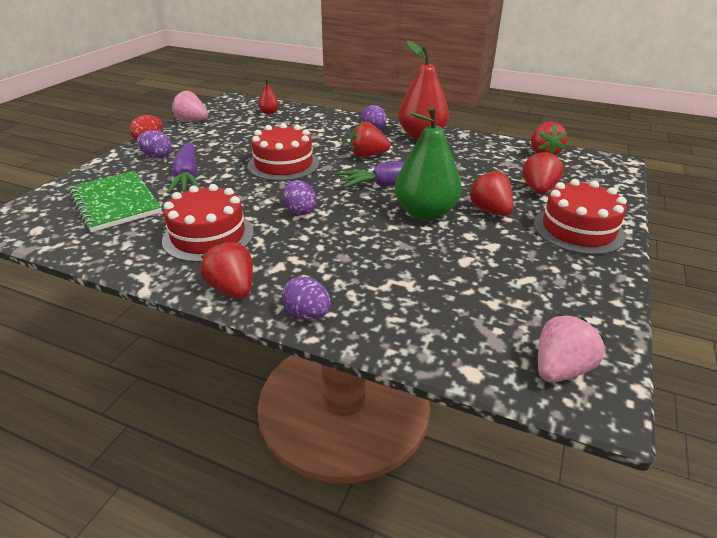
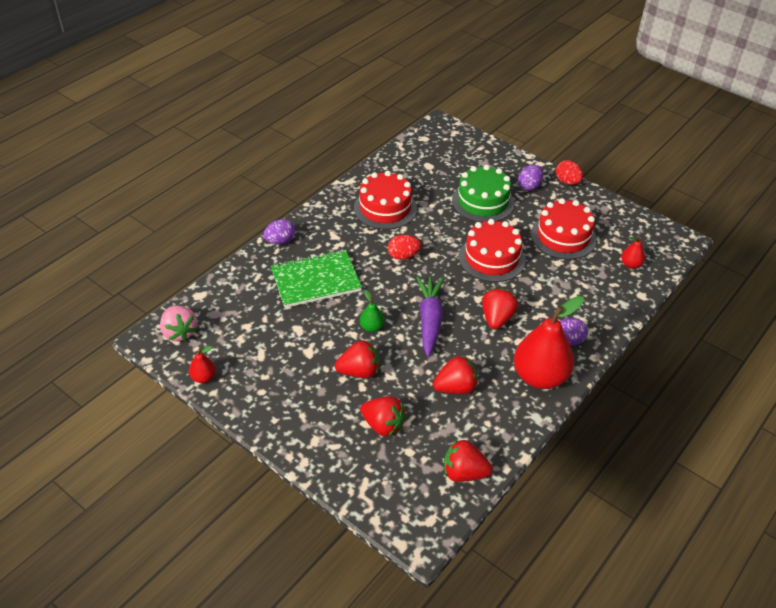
camera: 105 degrees right, 10 degrees up
green notebook [68,171,162,232] -> green notebook moved to [271,250,362,308]
purple carrot [167,142,200,193] -> green cake [452,165,514,222]
pink strawberry [172,91,208,122] -> none
red strawberry [200,242,253,298] -> red strawberry moved to [433,356,478,394]
purple egg [283,180,316,215] -> red egg [388,235,421,260]
green pear [395,105,462,221] -> green pear [360,290,384,332], size x0.44
red cake [534,179,627,255] -> red cake moved to [531,198,596,259]
none -> red pear [189,346,216,383]

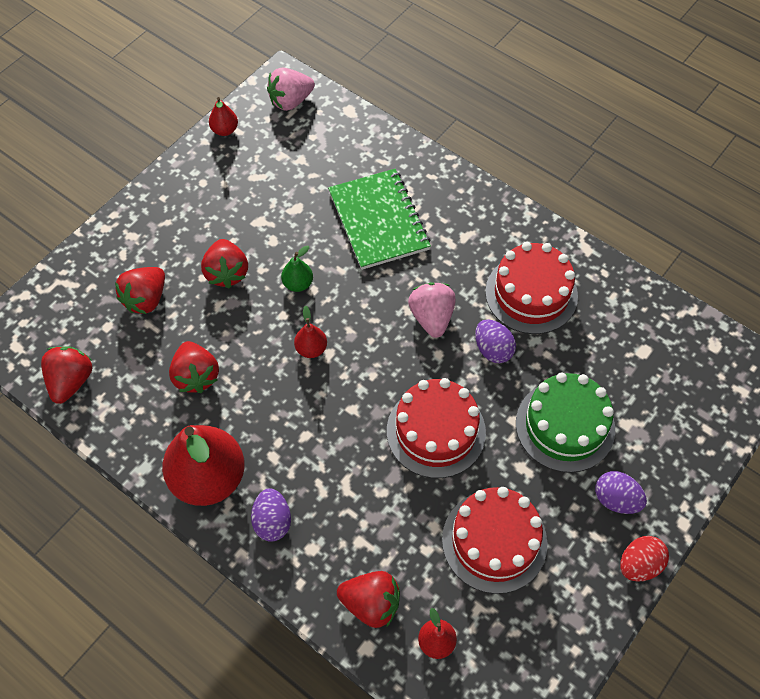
camera: 90 degrees right, 15 degrees up
purple egg [263,219,295,245] -> purple egg moved to [475,319,516,363]
red egg [388,235,421,260] -> pink strawberry [408,282,456,338]
purple carrot [416,276,444,357] -> red pear [294,306,327,358]
red strawberry [482,288,518,330] -> red strawberry moved to [337,571,400,628]

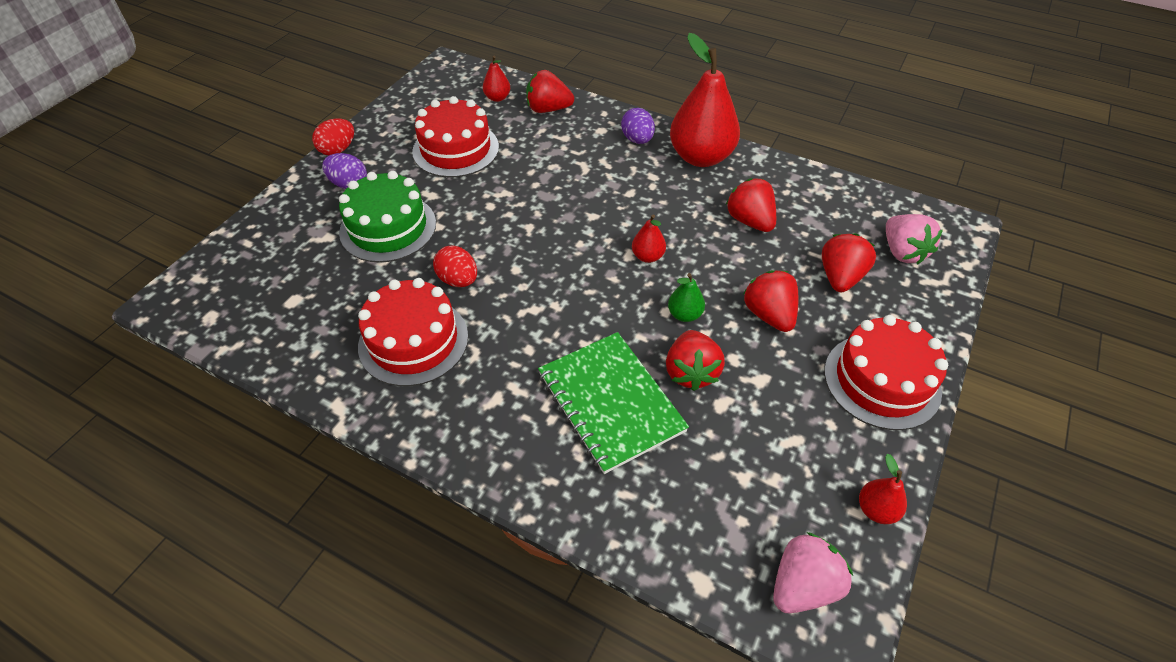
camera: 170 degrees right, 10 degrees down
red strawberry [41,346,92,404] -> red strawberry moved to [666,330,725,391]
red cake [387,378,486,478] -> red cake moved to [824,315,948,430]
pink strawberry [408,282,456,338] -> pink strawberry moved to [886,214,943,265]
purple egg [475,319,516,363] -> red egg [433,246,477,287]

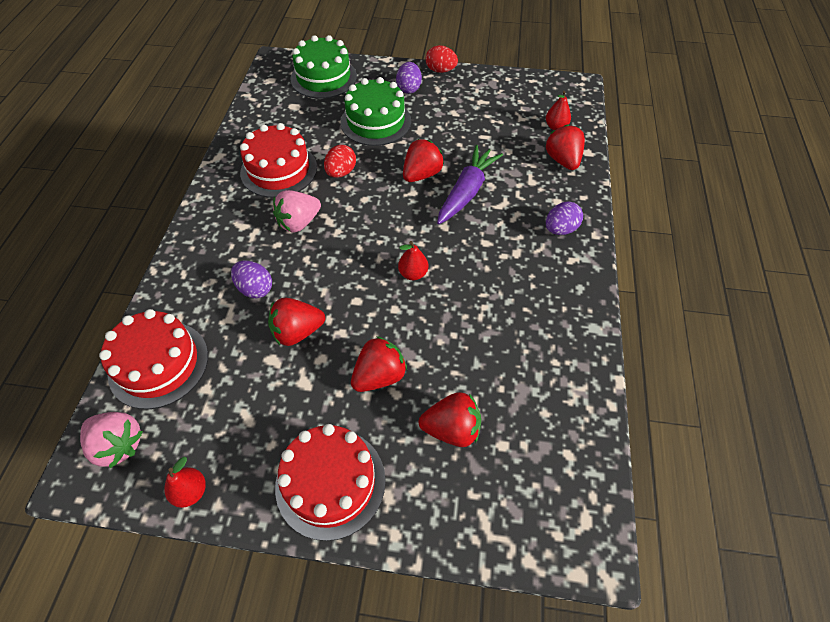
camera: 70 degrees right, 5 degrees up
red cake [412,96,499,177] -> red cake moved to [99,309,208,409]
green notebook [538,332,689,474] -> purple egg [231,261,272,299]
green pear [668,273,705,322] -> none
red pear [670,33,740,167] -> none
red strawberry [726,178,776,232] -> red strawberry moved to [403,139,444,182]
pink strawberry [886,214,943,265] -> pink strawberry moved to [273,190,321,233]
none -> green cake [290,35,357,99]
none -> purple carrot [437,145,503,224]

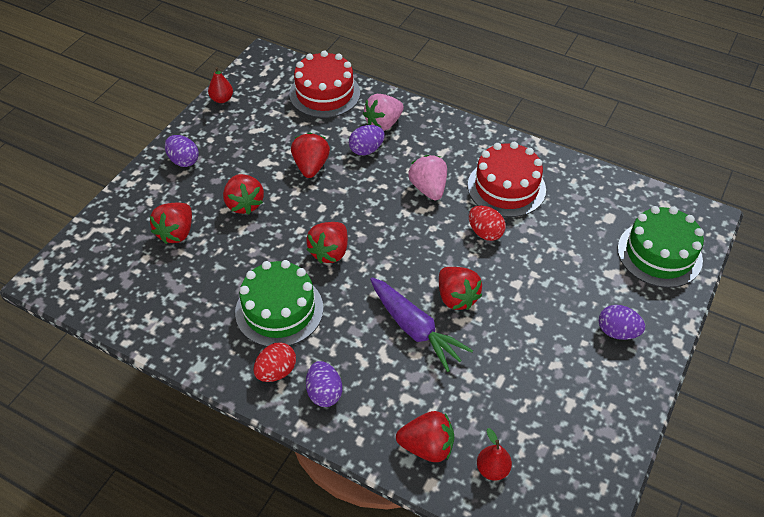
camera: 110 degrees right, 5 degrees down
pink strawberry [80,412,143,468] -> pink strawberry moved to [363,94,404,131]
red cake [275,424,386,541] -> purple egg [165,135,199,167]
green cake [341,77,411,146] -> green cake moved to [235,260,323,347]
red pear [398,241,428,280] -> red strawberry [306,222,348,263]
red egg [426,45,458,73] -> red egg moved to [253,342,296,382]

